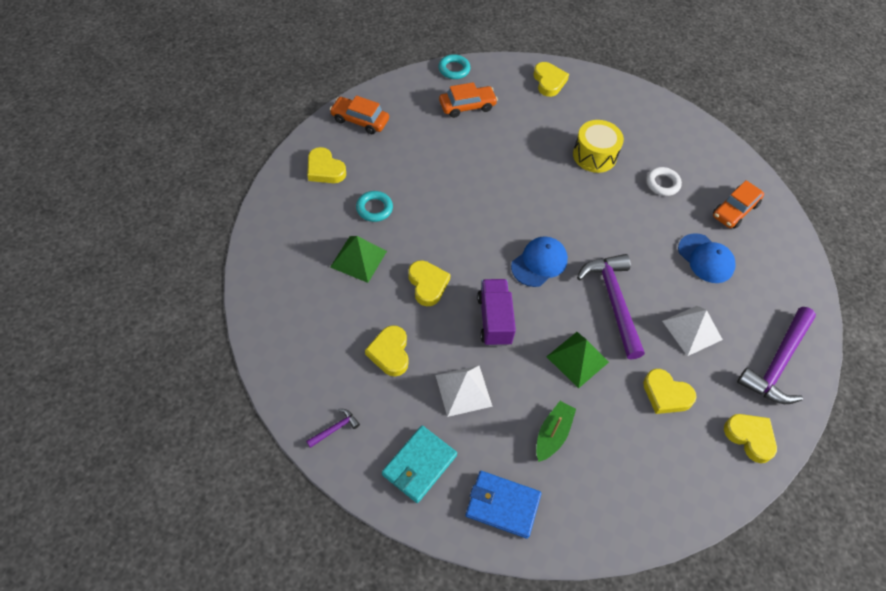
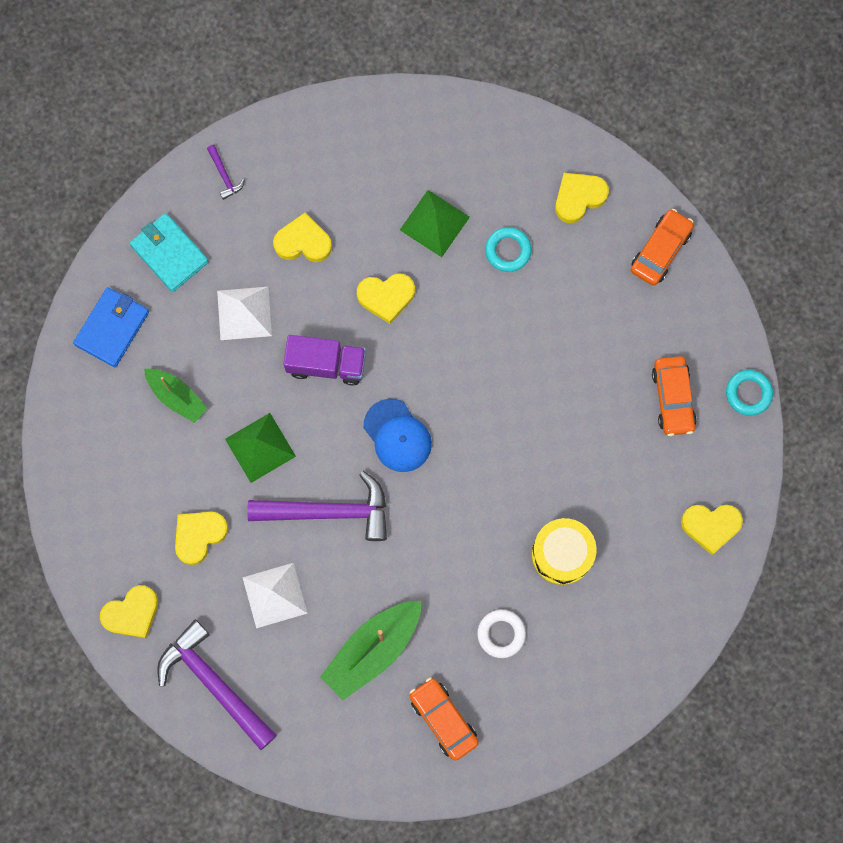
camera: 105 degrees right, 20 degrees up
blue cap [678,233,736,283] -> green boat [320,601,422,700]

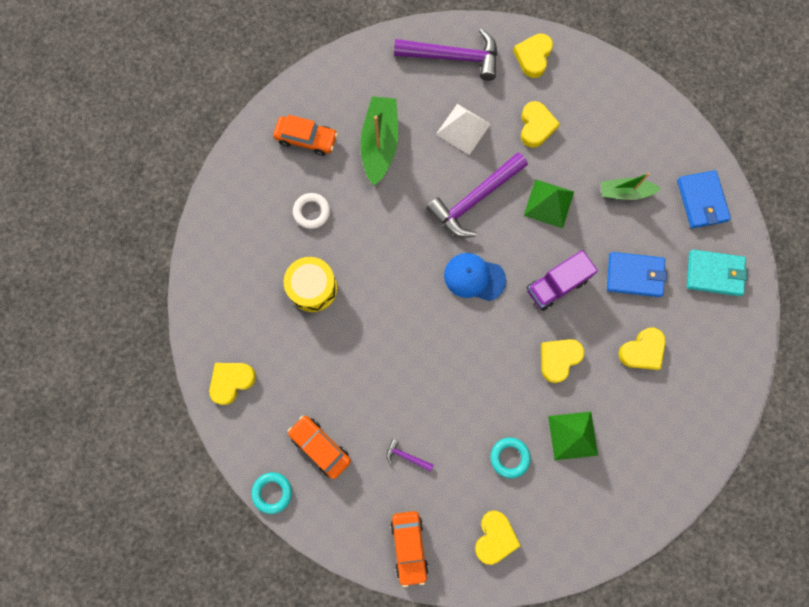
camera: 140 degrees right, 0 degrees up
purple hammer [207,145,245,200] -> purple hammer moved to [386,439,434,472]
white pyramid [217,287,272,340] -> blue wallet [607,252,667,297]

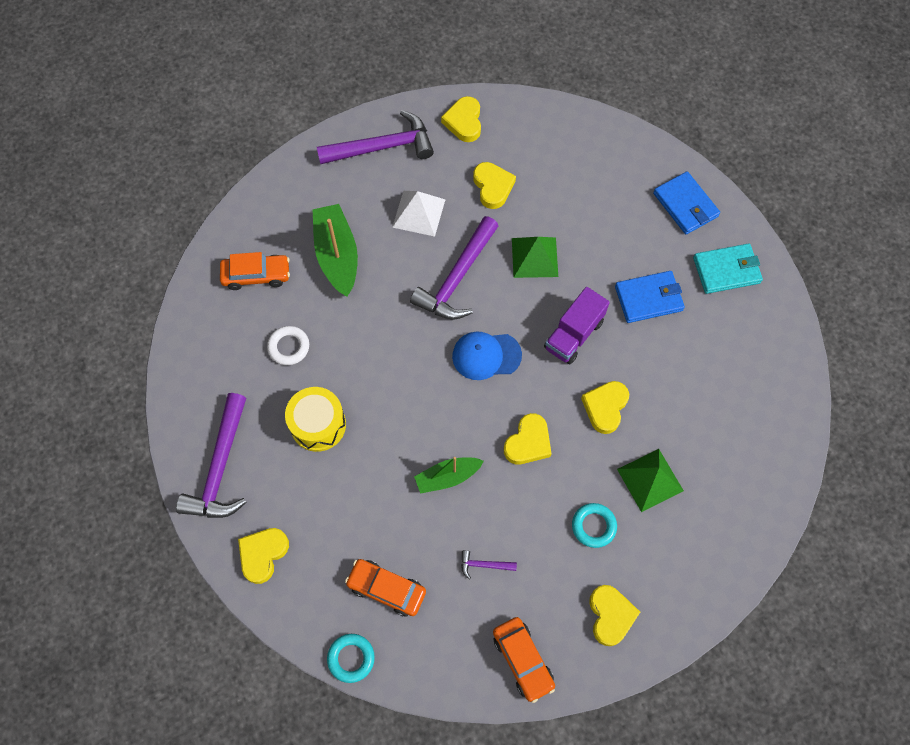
camera: 20 degrees left, 10 degrees down
green boat [601,173,661,200] -> green boat moved to [414,457,484,494]
yellow heart [619,328,666,370] -> yellow heart moved to [504,413,552,464]
none -> purple hammer [176,393,247,518]

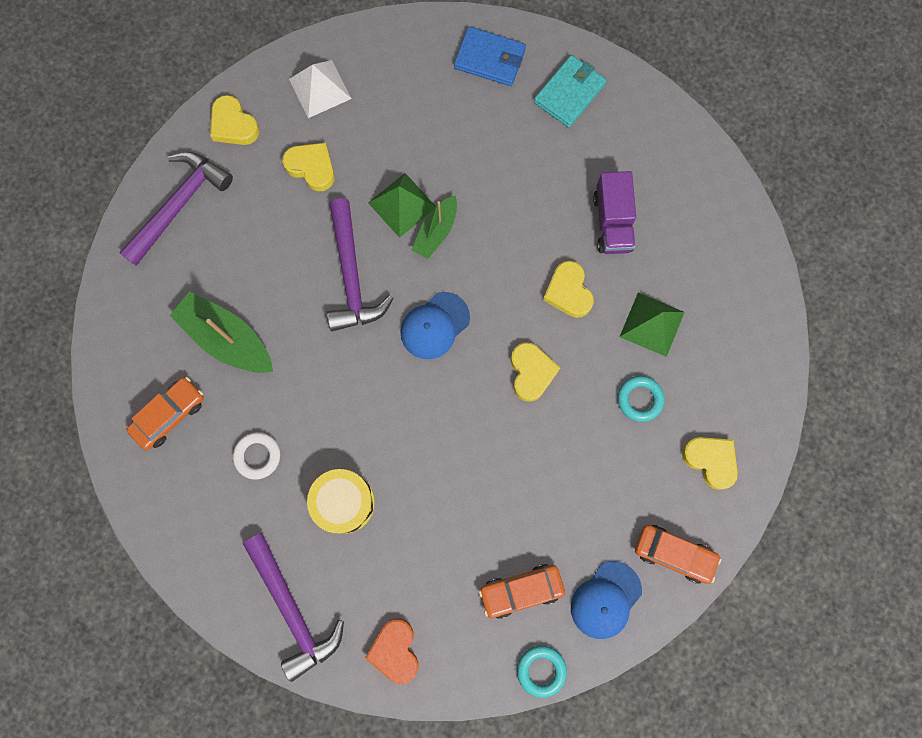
camera: 40 degrees left, 10 degrees up
yellow heart [238,528,289,584] -> orange heart [365,619,419,684]
white pyramid [392,191,446,237] -> white pyramid moved to [289,60,352,118]
green boat [414,457,484,494] -> green boat moved to [412,195,457,259]
purple hammer [461,550,517,580] -> none
purple truck [544,287,610,364] -> purple truck moved to [593,171,636,254]
blue wallet [615,271,685,323] -> none
none -> blue cap [571,561,642,639]

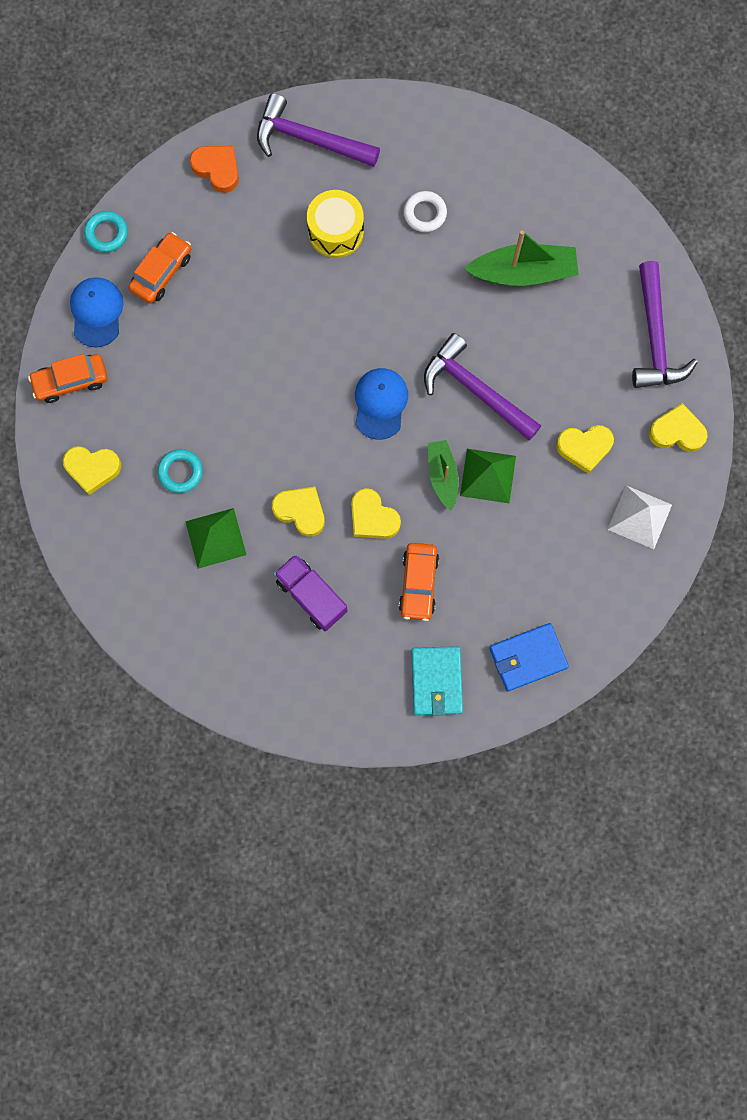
camera: 140 degrees right, 0 degrees up
orange car [126,377,204,450] -> orange car moved to [399,543,439,621]
yellow heart [511,342,560,402] -> yellow heart moved to [351,488,401,539]

